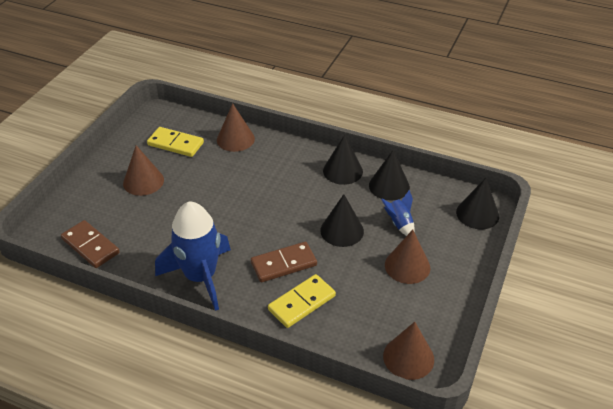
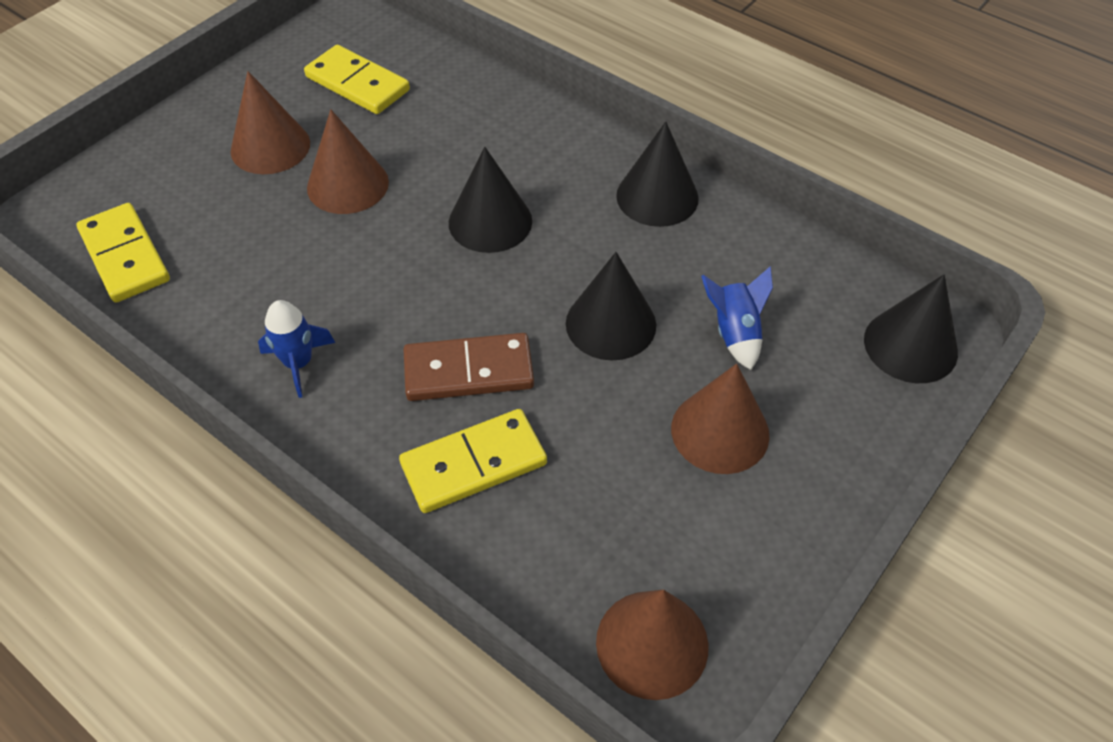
camera: 15 degrees right, 10 degrees up
brown domino [61,220,120,268] -> yellow domino [76,203,170,303]
blue rocket [155,201,231,311] -> blue rocket [258,300,335,398], size x0.46
brown cone [217,103,255,152] -> brown cone moved to [307,109,389,214]
black cone [369,150,410,201] -> black cone moved to [449,147,532,253]

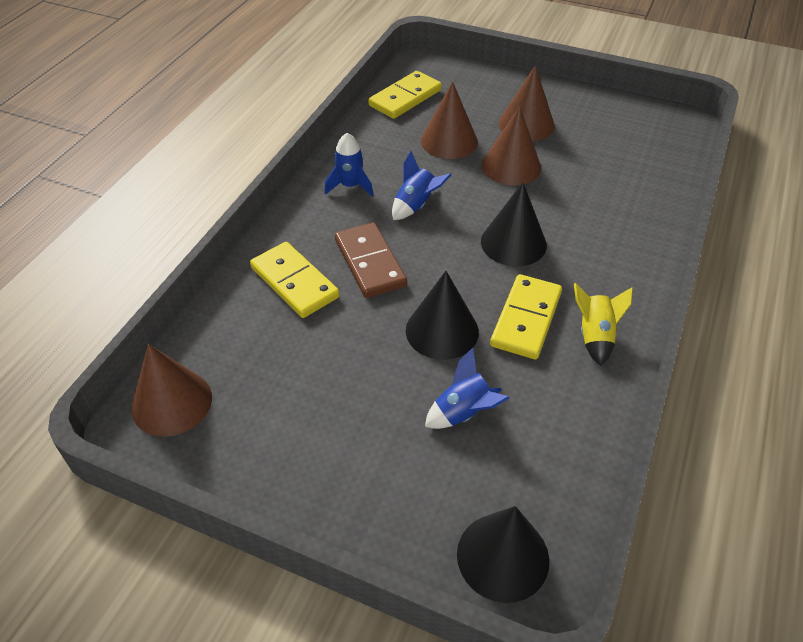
camera: 75 degrees right, 5 degrees down
yellow domino [304,45,410,114] -> yellow domino moved to [490,274,562,359]
black cone [616,122,699,227] -> yellow rocket [574,283,633,366]
brown cone [671,364,770,474] -> brown cone moved to [421,82,478,159]
none -> blue rocket [392,151,451,220]

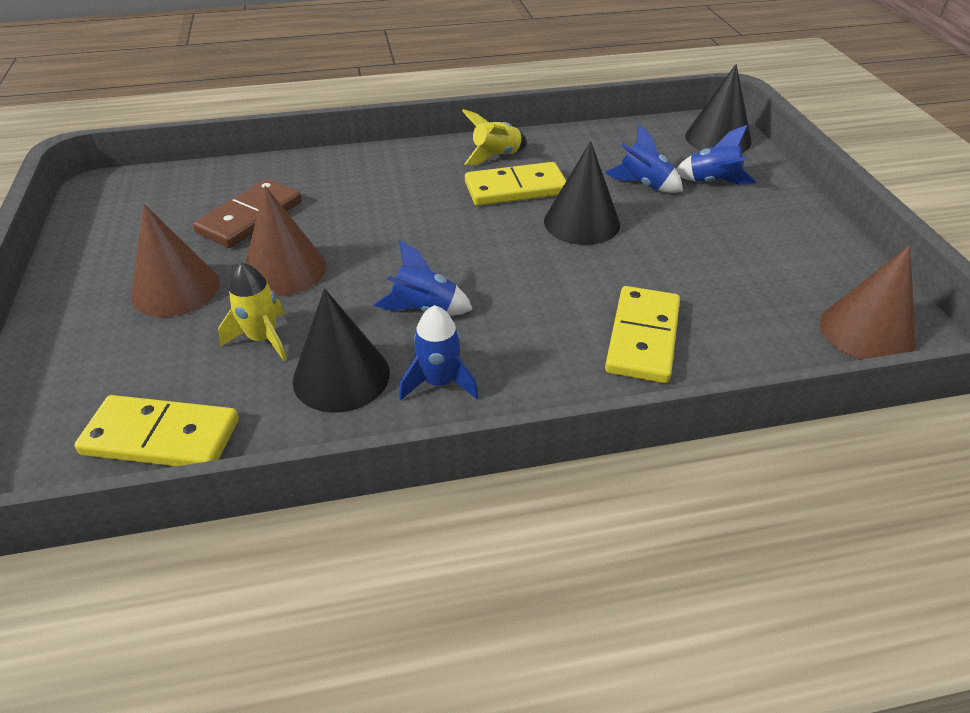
camera: 125 degrees left, 5 degrees down
brown domino [335,223,407,298] -> brown domino moved to [193,179,302,248]
brown cone [421,82,478,159] -> yellow rocket [218,262,287,361]
black cone [481,182,547,267] -> black cone moved to [293,289,390,413]
none -> blue rocket [676,125,756,185]

